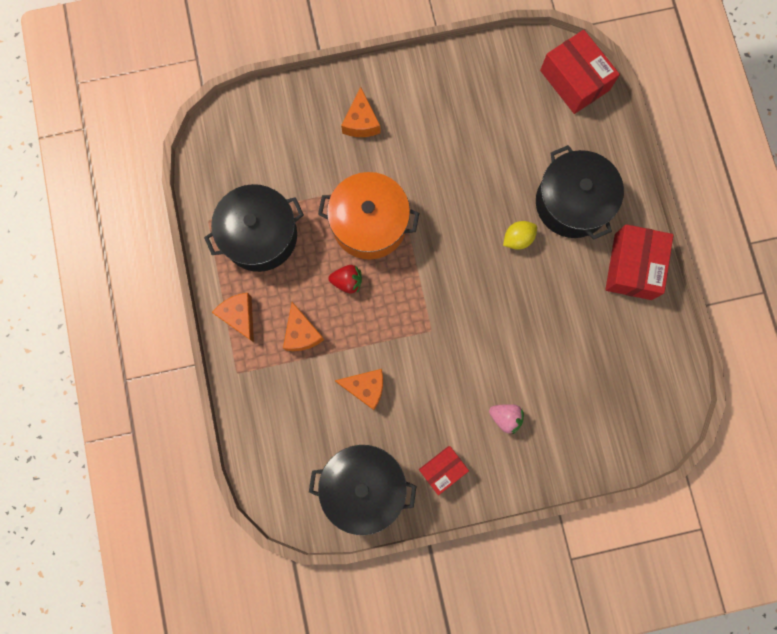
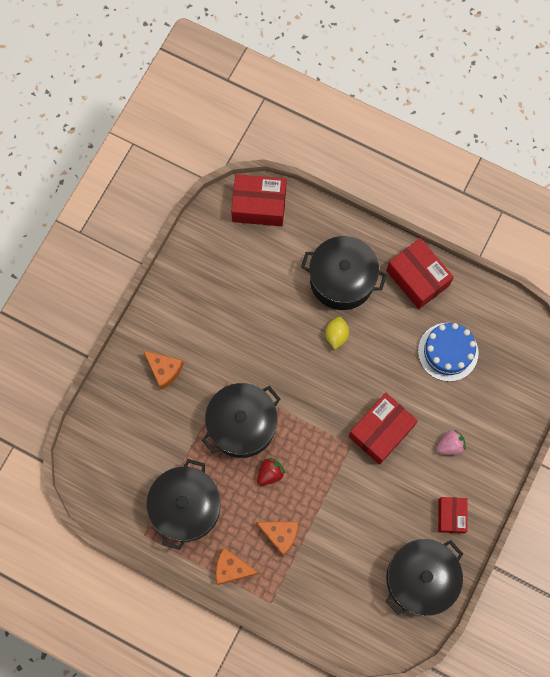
camera: 50 degrees left, 5 degrees down
orange pot [318,172,419,260] -> black pot [202,383,280,458]
orange cheese [334,369,383,410] -> none
none -> red box [348,393,418,465]
none -> blue cake [418,323,478,382]

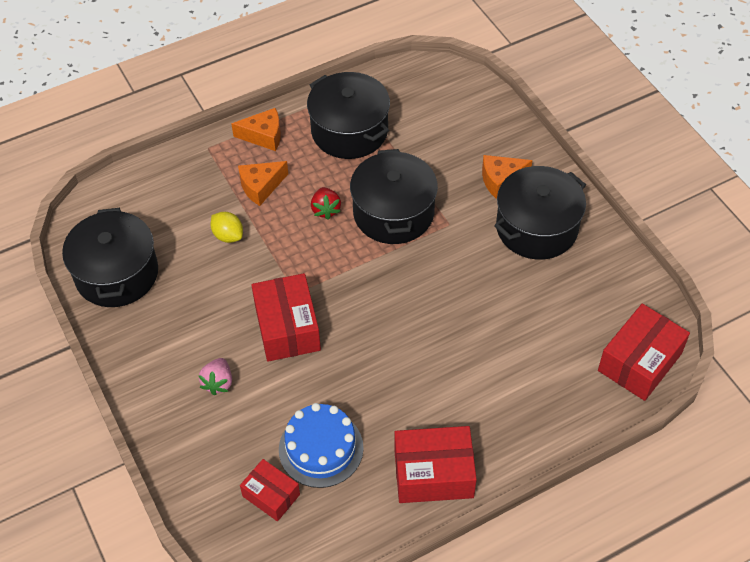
camera: 125 degrees right, 20 degrees down
orange cheese [216,548,259,585] -> orange cheese turned 45 degrees clockwise [231,108,281,151]
black pot [301,236,387,310] -> black pot moved to [494,166,586,260]
yellow lemon [325,317,349,349] -> yellow lemon moved to [210,212,243,243]
red box [438,497,468,533] -> red box moved to [240,459,300,521]

